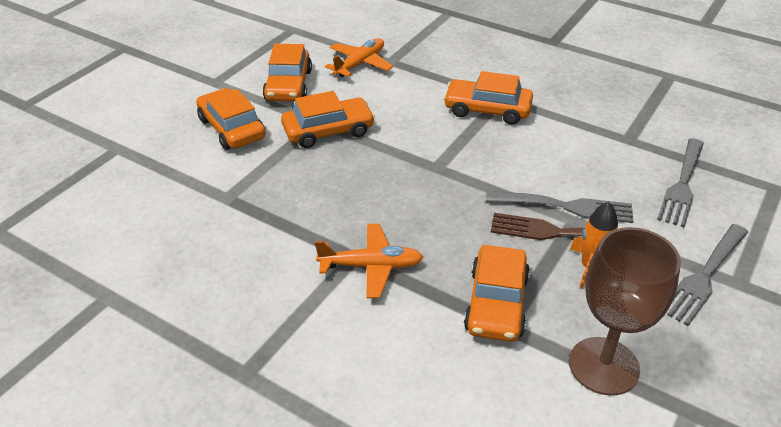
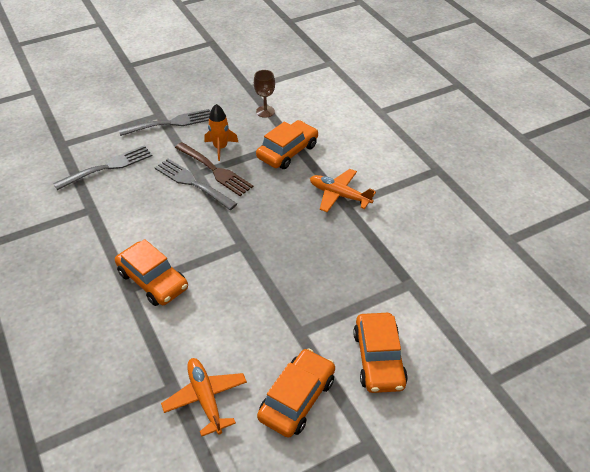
camera: 150 degrees left, 5 degrees up
orange car [281,91,375,148] -> none
orange plane [325,38,393,77] -> orange plane turned 90 degrees clockwise [161,358,247,437]
brown goblet [569,227,681,396] -> brown goblet [254,70,275,118], size x0.53

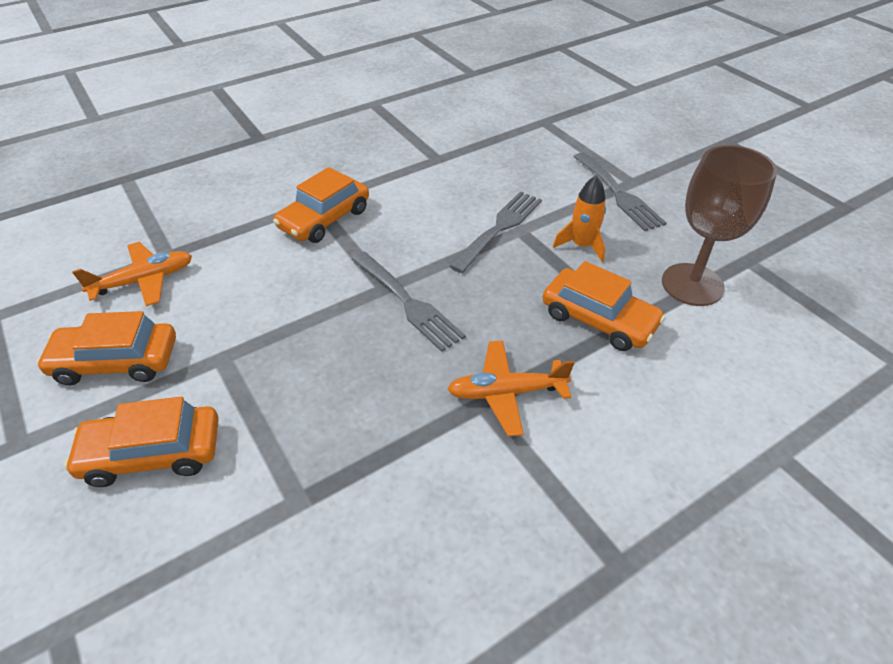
camera: 85 degrees right, 0 degrees up
grey fork [53,145,152,190] -> grey fork moved to [352,252,466,352]
brown fork [175,142,253,196] -> none
brown goblet [254,70,275,118] -> brown goblet [662,145,777,306], size x1.88
orange car [257,349,335,438] -> orange car turned 150 degrees clockwise [36,311,176,385]
orange plane [310,169,376,212] -> orange plane turned 120 degrees counterclockwise [447,341,574,436]

